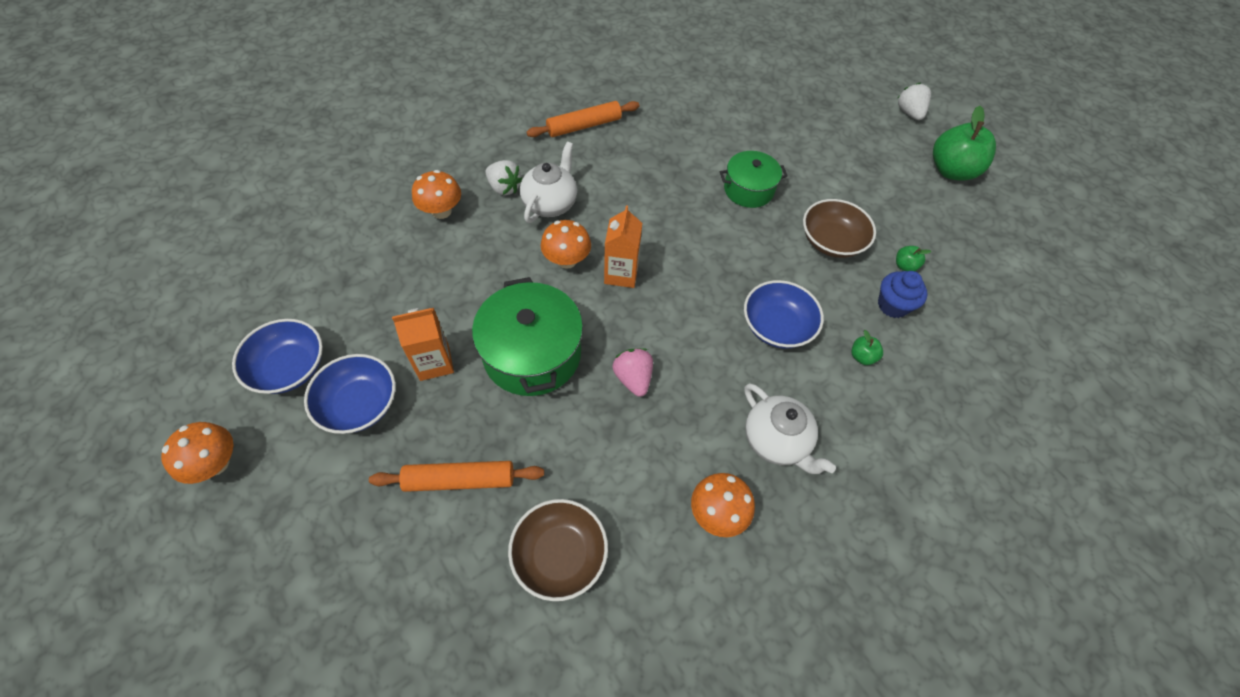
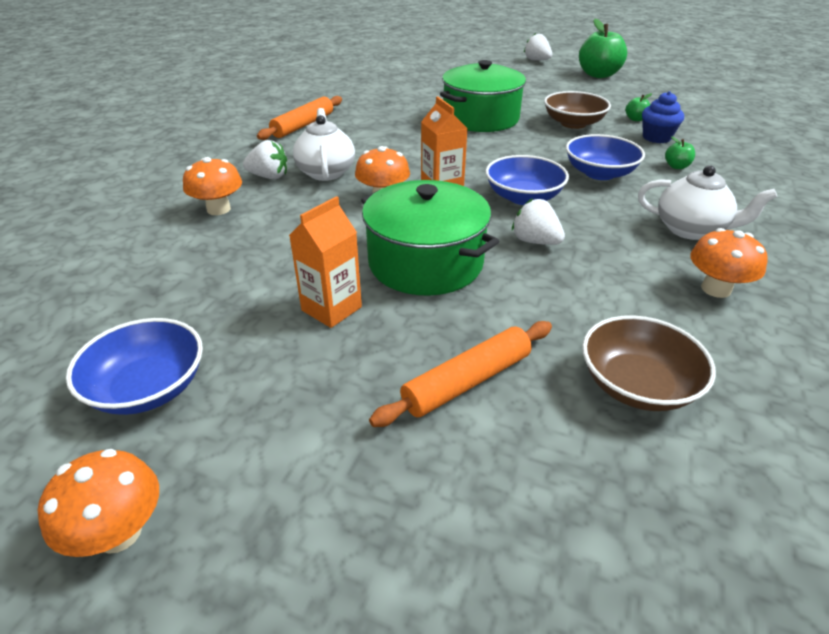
camera: 30 degrees left, 20 degrees down
blue bowl [304,354,396,434] -> blue bowl moved to [486,155,569,205]
pink strawberry [612,348,653,397] -> white strawberry [512,198,565,245]
green pot [720,151,788,208] -> green pot [440,60,526,132], size x1.61

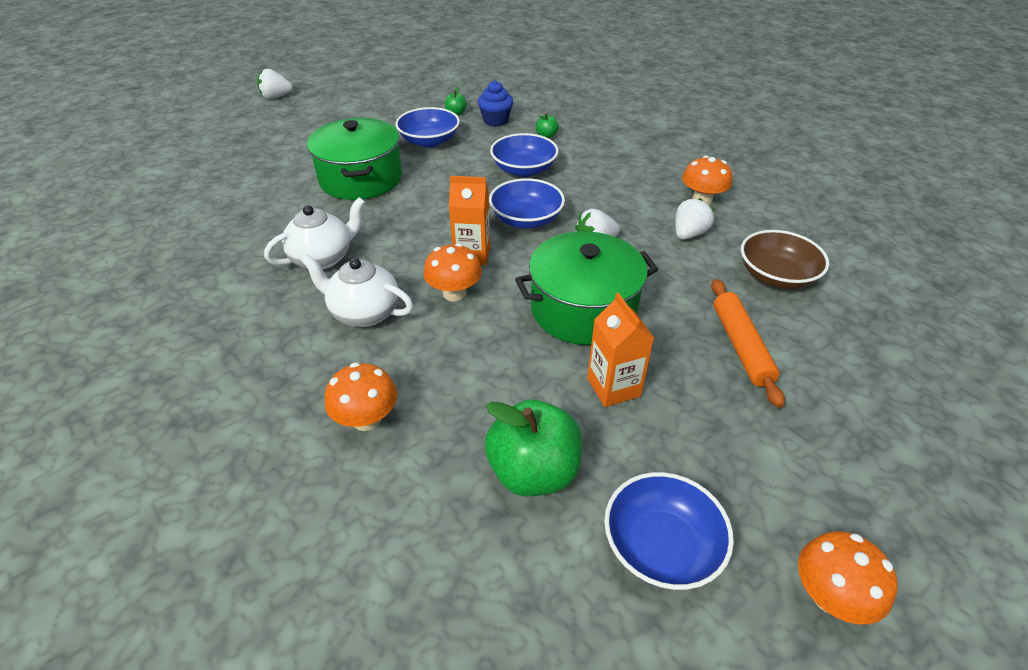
camera: 60 degrees left, 5 degrees up
white strawberry [243,140,287,179] -> white strawberry moved to [675,198,714,240]
orange rolling pin [257,96,342,140] -> none
brown bowl [544,91,611,129] -> blue bowl [395,107,460,148]
green apple [579,19,627,78] -> green apple moved to [485,400,583,496]
white teapot [638,165,777,240] -> white teapot moved to [264,197,365,270]

